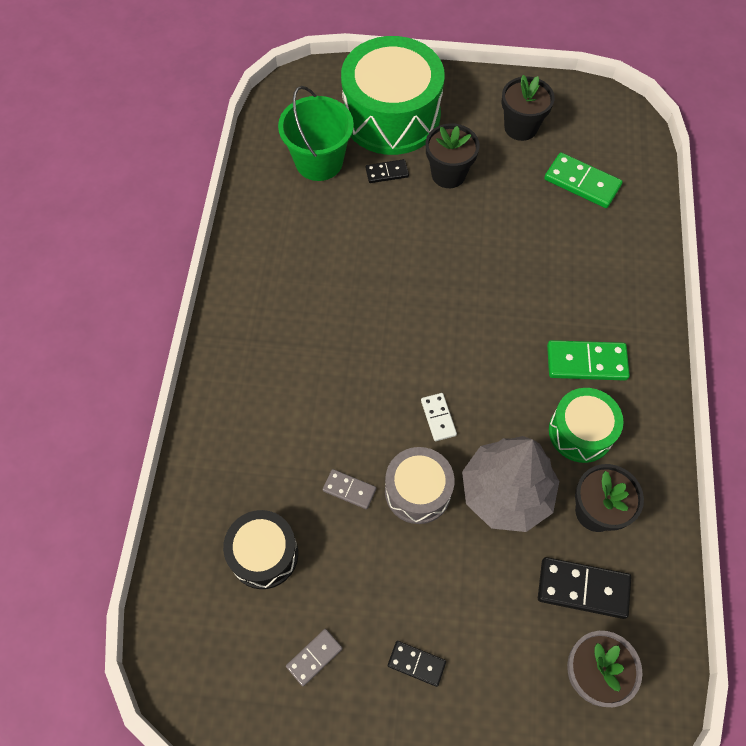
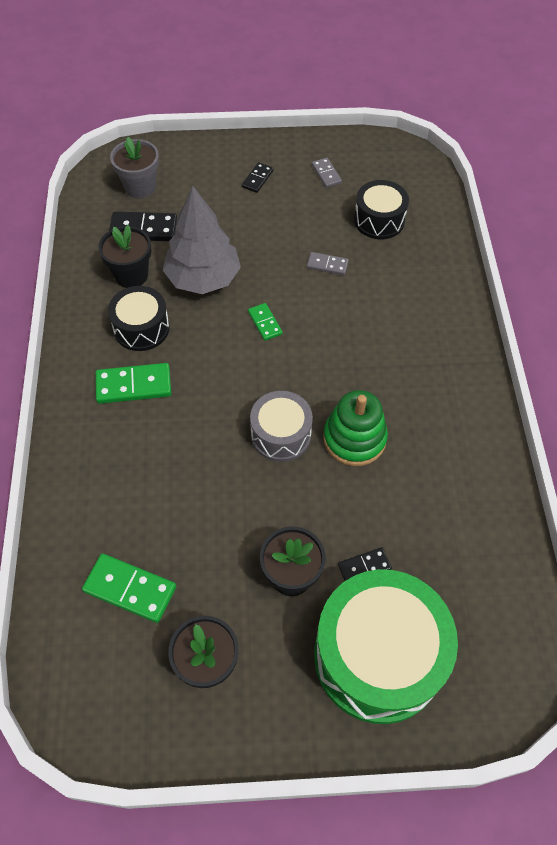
camera: 170 degrees right, 5 degrees down
green bucket [278,86,354,181] -> none
grey domino [286,629,342,686] -> grey domino turned 60 degrees counterclockwise [312,158,342,188]
grey drum [385,447,455,524] -> grey drum moved to [250,391,313,462]
black domino [388,641,446,687] -> black domino turned 75 degrees counterclockwise [242,162,274,193]
white domino [421,393,457,441] -> green domino [248,303,283,341]
green drum [549,388,624,463] -> black drum [108,286,170,351]
none -> green stacking toy [323,390,388,466]

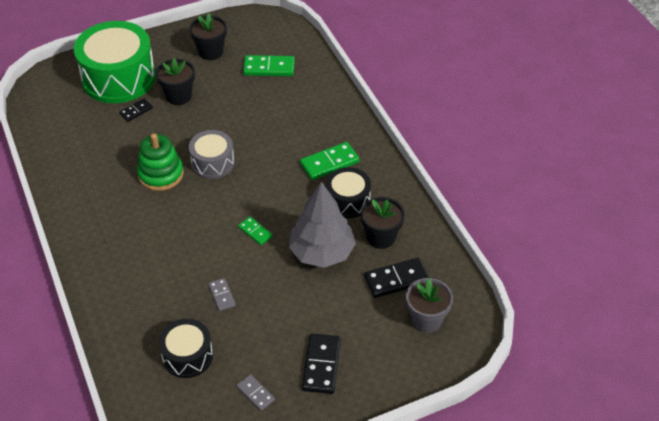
camera: 160 degrees right, 10 degrees down
black domino [242,162,274,193] -> black domino [302,334,341,394], size x1.71
grey domino [307,252,349,275] -> grey domino turned 75 degrees clockwise [208,278,236,311]

